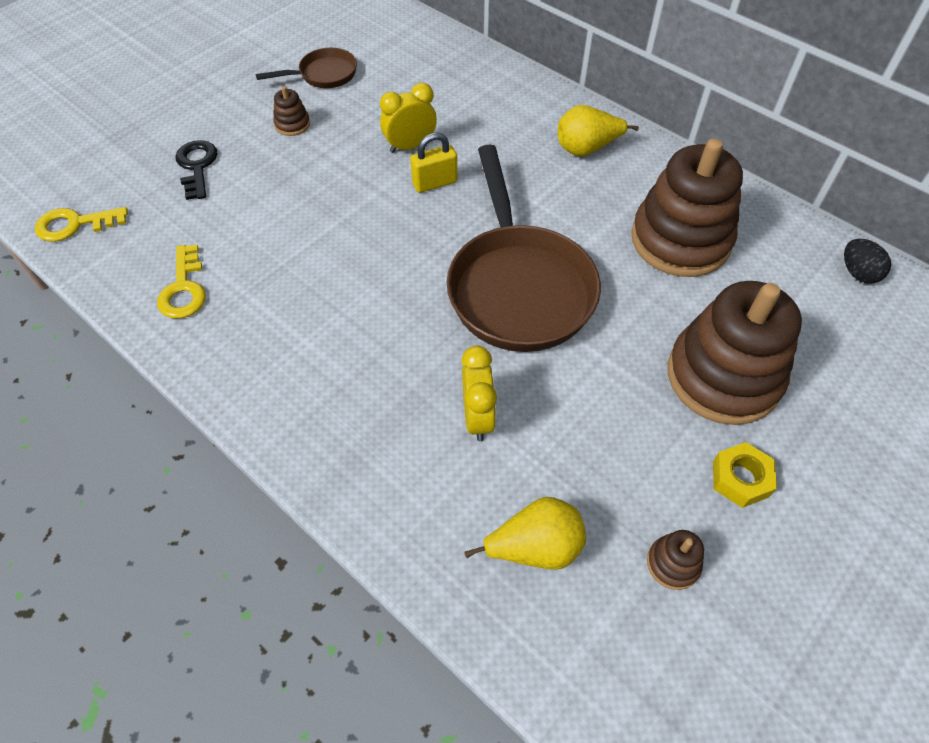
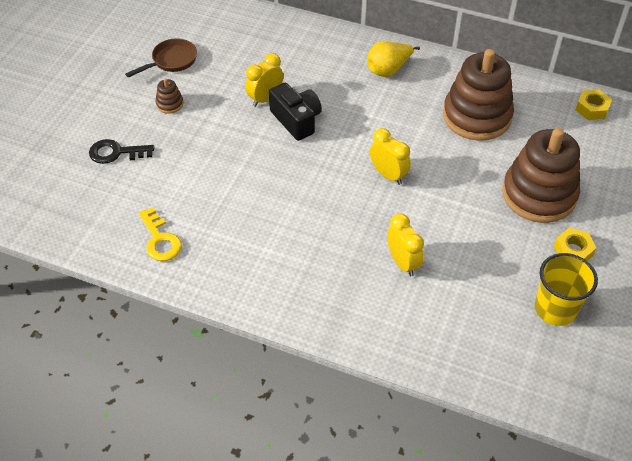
camera: 20 degrees left, 5 degrees down
yellow key [35,207,128,242] -> none
black key [175,140,218,200] -> black key turned 60 degrees counterclockwise [89,139,154,164]
yellow padlock [410,133,457,193] -> black camera [269,83,322,141]
brown pan [447,145,601,352] -> yellow clock [370,128,411,185]
yellow pear [465,497,586,570] -> none
brown stacking toy [647,530,704,590] -> yellow cup [535,253,598,326]
black egg [844,239,891,284] -> yellow nut [576,90,612,120]

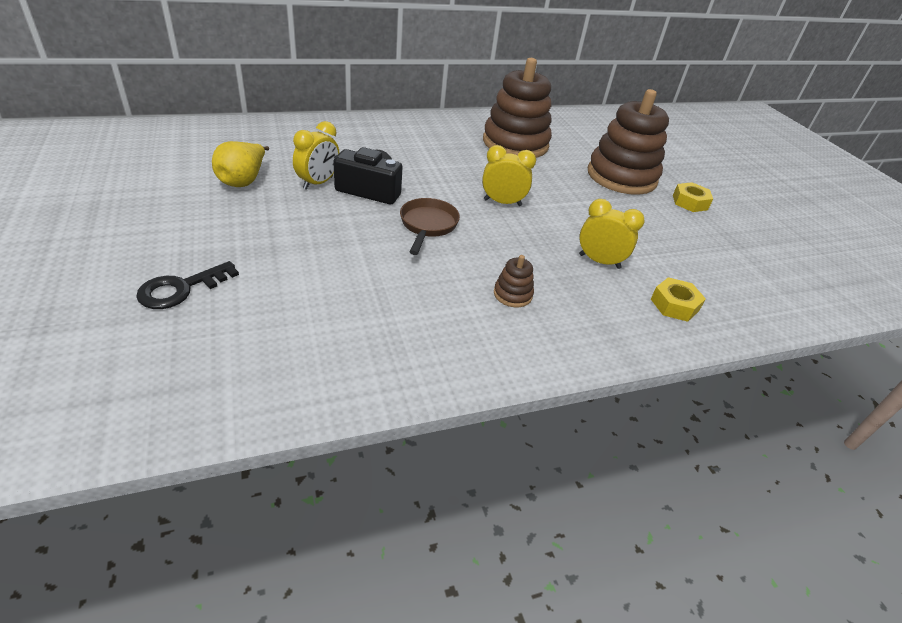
camera: 45 degrees left, 10 degrees down
brown pan [125,38,197,78] -> brown pan moved to [400,198,460,255]
yellow key [139,208,182,261] -> none
brown stacking toy [156,78,183,114] -> brown stacking toy moved to [494,255,534,307]
yellow clock [245,53,283,107] -> yellow clock turned 150 degrees counterclockwise [293,121,340,190]
yellow pear [367,42,420,77] -> yellow pear moved to [212,141,269,187]
yellow cup [535,253,598,326] -> none
yellow nut [576,90,612,120] -> yellow nut moved to [651,277,706,322]

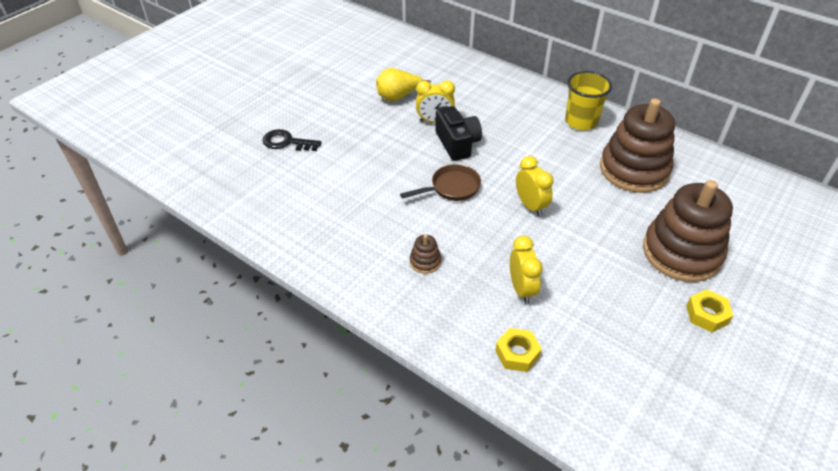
camera: 60 degrees right, 5 degrees up
none -> yellow cup [565,71,612,130]

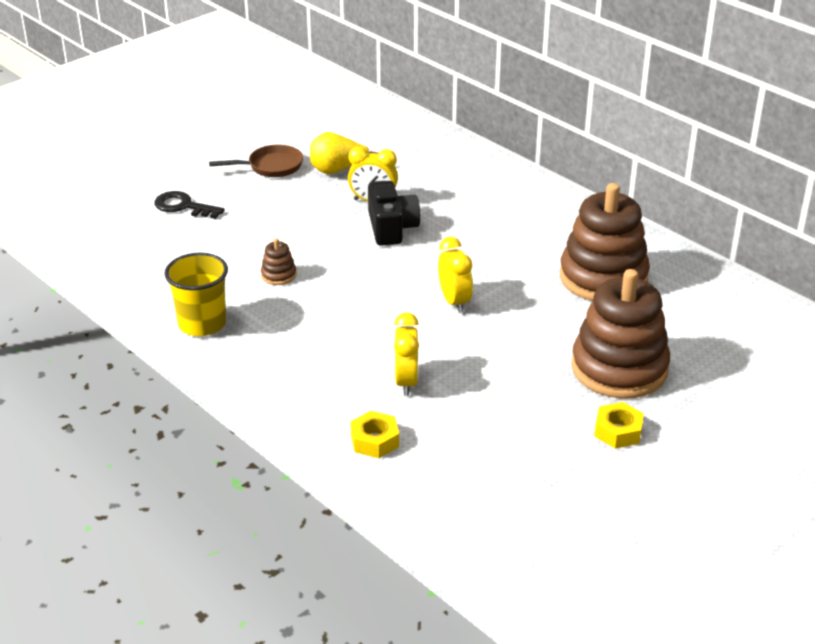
camera: 10 degrees right, 10 degrees down
brown pan [400,164,481,201] -> brown pan moved to [209,145,303,177]
brown stacking toy [410,235,441,274] -> brown stacking toy moved to [261,238,296,285]
yellow cup [565,71,612,130] -> yellow cup moved to [164,253,228,336]

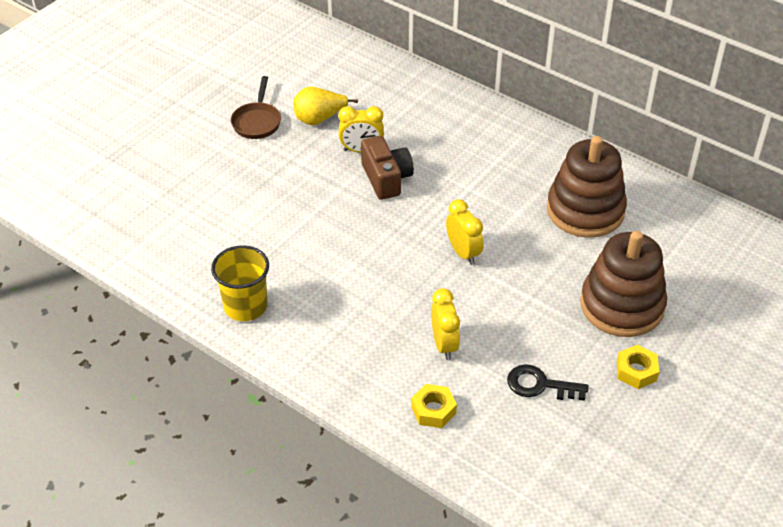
camera: 10 degrees left, 10 degrees up
black key [154,191,225,219] -> black key moved to [507,364,589,401]
brown pan [209,145,303,177] -> brown pan turned 120 degrees clockwise [231,76,281,139]
brown stacking toy [261,238,296,285] -> none
black camera [368,181,420,246] -> brown camera [361,136,414,200]

